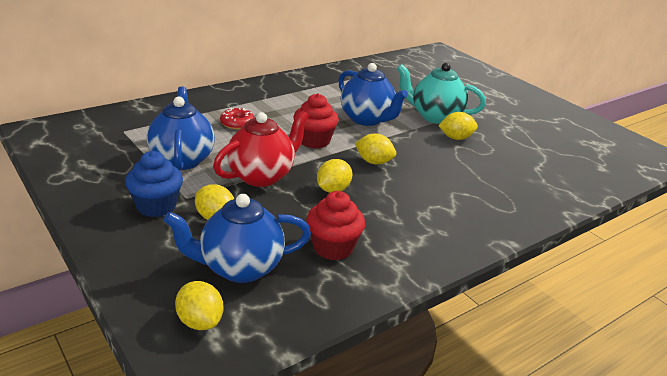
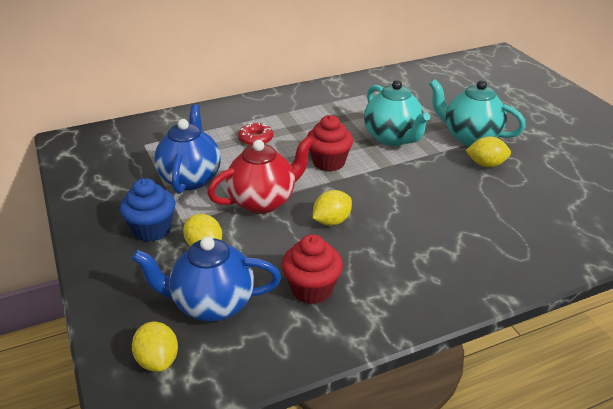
camera: 15 degrees right, 5 degrees up
blue teapot [338,63,408,126] -> turquoise teapot [364,80,430,146]
yellow lemon [355,134,396,164] -> none

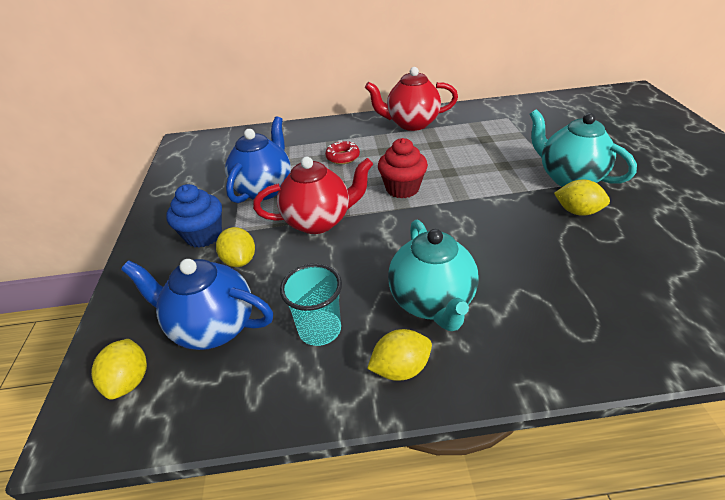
camera: 20 degrees right, 5 degrees up
red cupcake [282,234,343,304] -> turquoise cup [280,264,342,346]
yellow lemon [313,190,352,226] -> yellow lemon moved to [367,329,432,381]
turquoise teapot [364,80,430,146] -> turquoise teapot moved to [388,220,479,331]
none -> red teapot [365,67,458,131]

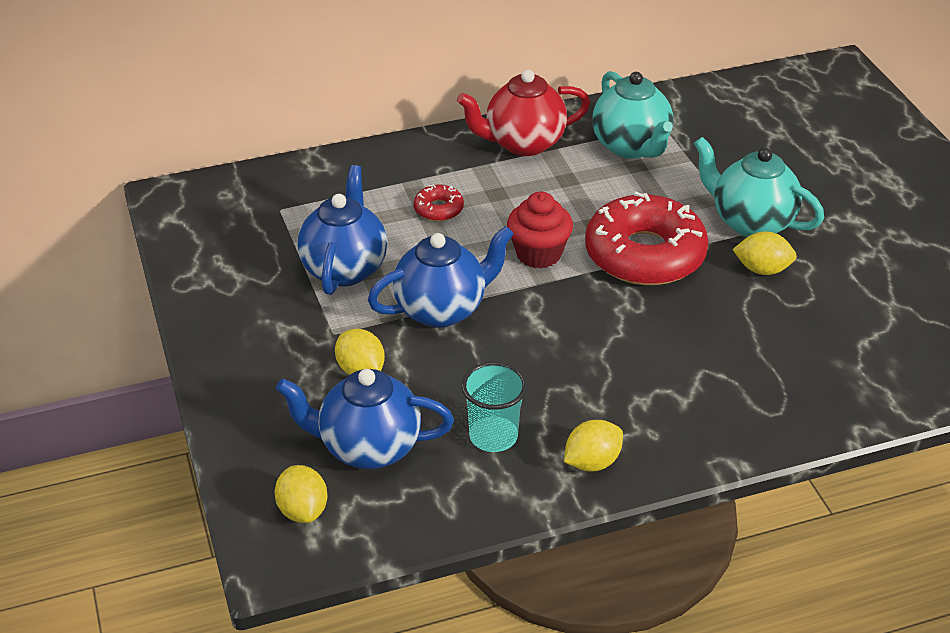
camera: 15 degrees left, 0 degrees up
blue cupcake [166,184,222,247] -> none
red teapot [253,157,373,234] -> blue teapot [368,226,514,328]
turquoise teapot [388,220,479,331] -> turquoise teapot moved to [592,71,673,159]
none -> red donut [585,192,709,285]

